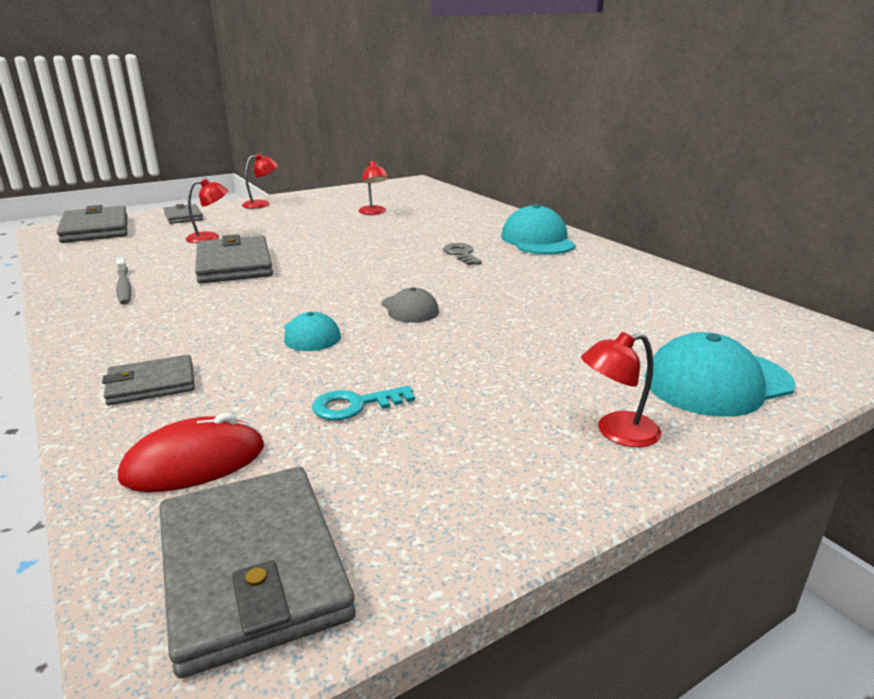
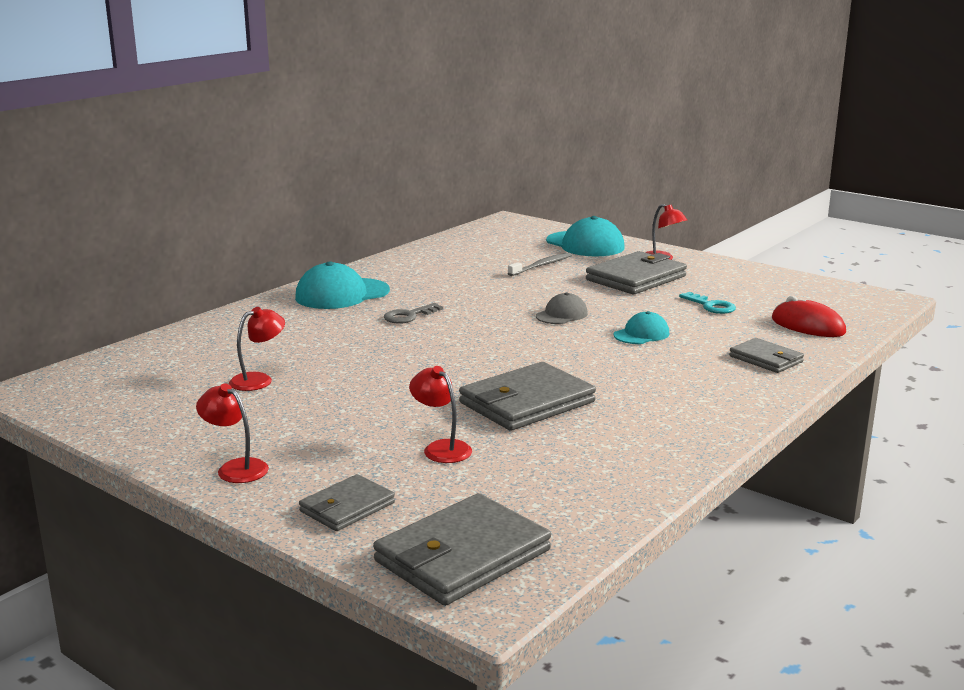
camera: 110 degrees left, 5 degrees down
grey toothbrush [116,258,131,305] -> grey toothbrush moved to [508,252,572,276]
grey wallet [159,467,356,678] -> grey wallet moved to [586,251,687,294]

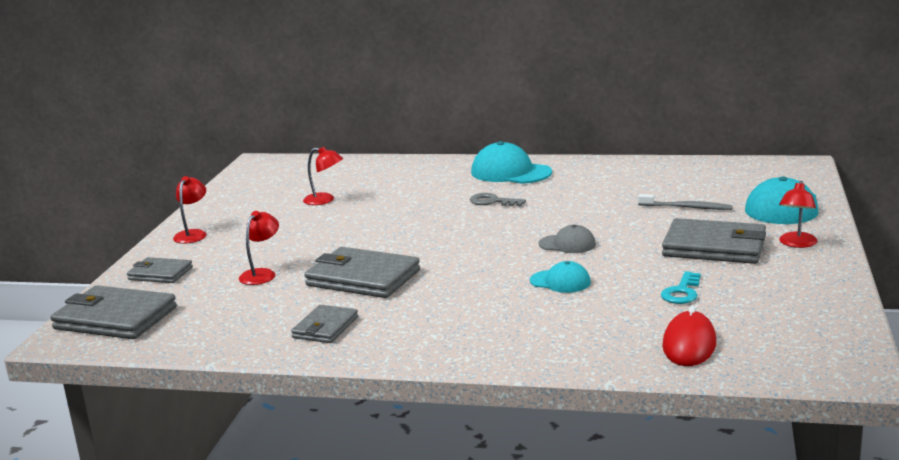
camera: 65 degrees right, 0 degrees up
grey wallet [729,338,804,373] -> grey wallet moved to [291,305,358,343]

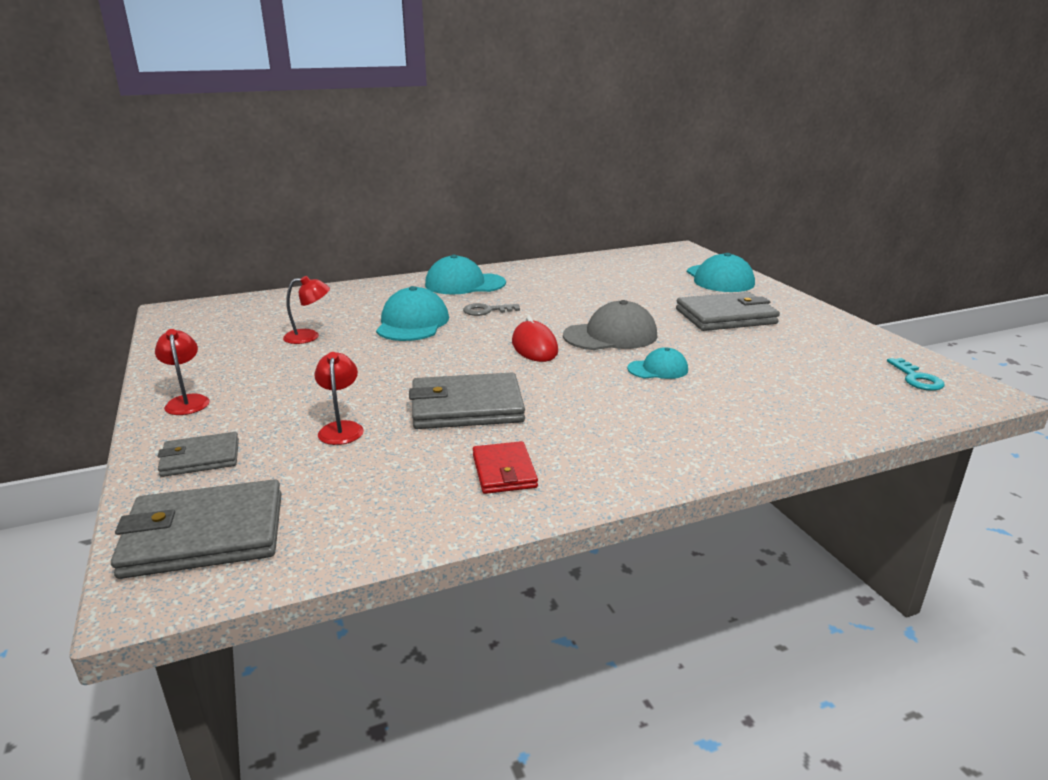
camera: 35 degrees left, 5 degrees up
grey wallet [291,305,358,343] -> red wallet [473,441,538,494]
grey cap [538,225,596,253] -> grey cap [563,300,657,350], size x1.74
grey toothbrush [638,194,733,210] -> none
turquoise key [661,271,701,304] -> turquoise key moved to [887,358,944,391]
red mouse [662,305,716,366] -> red mouse moved to [512,316,558,362]
red lamp [779,181,817,248] -> none
none -> turquoise cap [376,286,449,341]

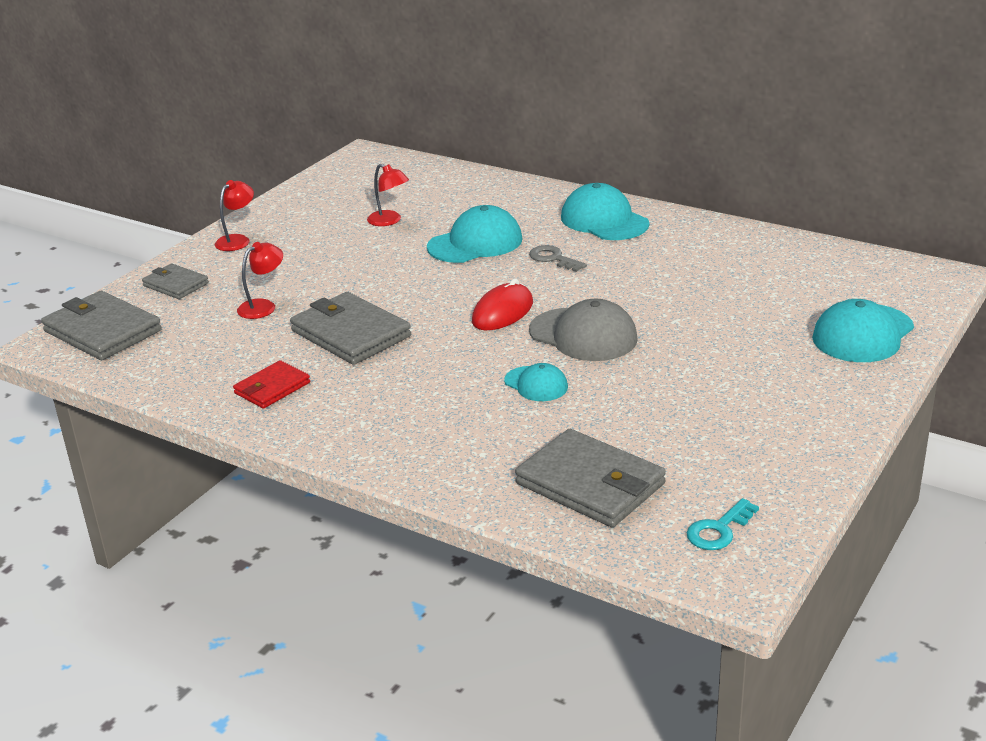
camera: 55 degrees right, 5 degrees up
grey wallet [676,292,780,331] -> grey wallet moved to [515,429,666,528]

